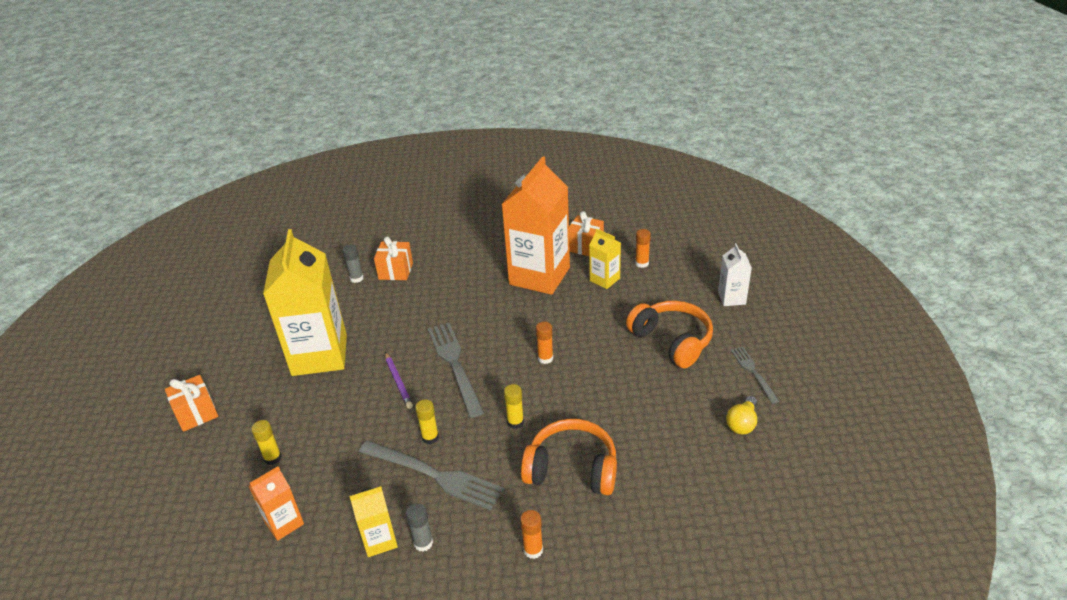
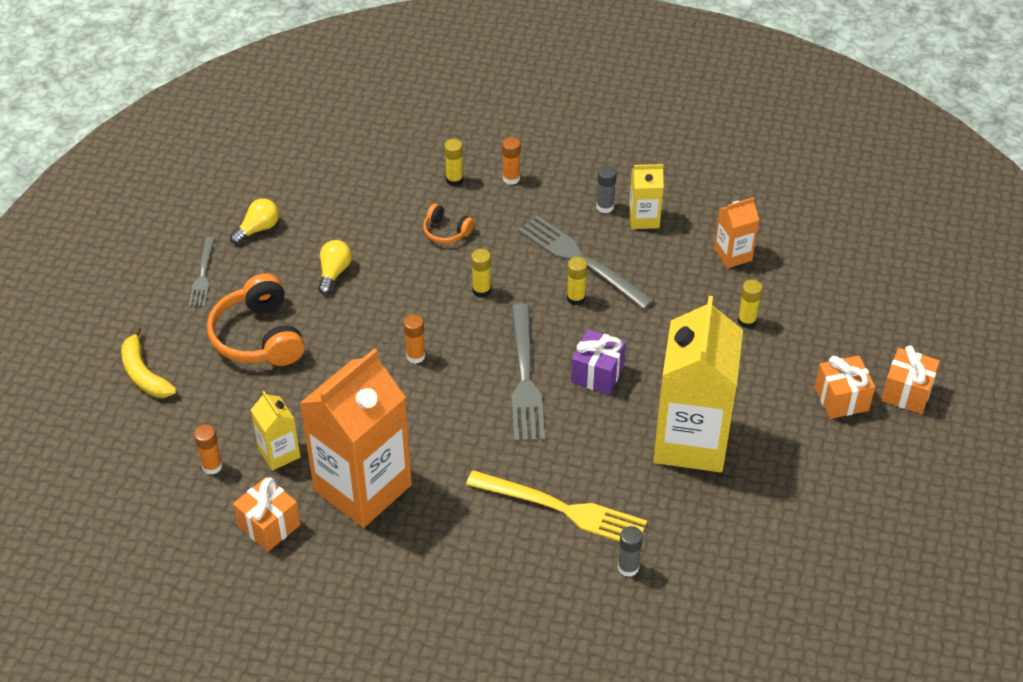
camera: 165 degrees left, 10 degrees up
orange gift [374,236,413,280] -> orange gift moved to [881,345,940,414]
purple pencil [385,352,413,409] -> purple gift [571,329,626,395]
orange headphones [521,419,617,495] -> orange headphones [423,203,474,244], size x0.51
white carton [718,243,752,306] -> yellow banana [121,326,177,398]
none -> yellow light bulb [318,240,352,294]
none -> yellow glue stick [444,139,463,186]
none -> yellow fork [466,470,647,542]

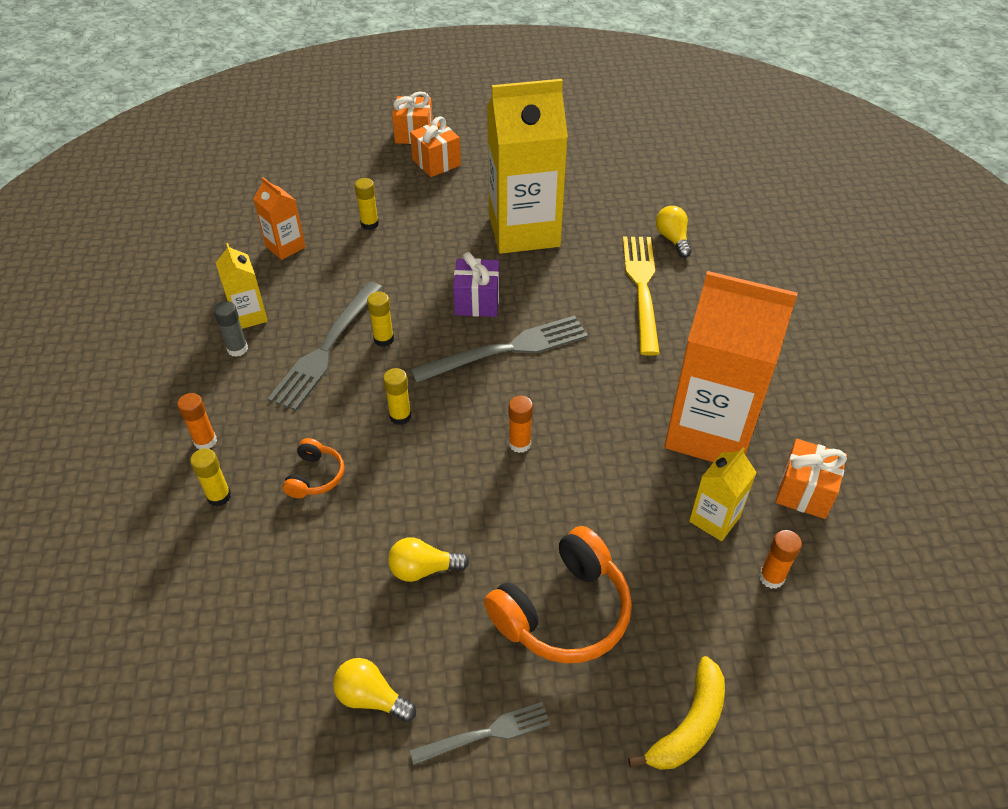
camera: 110 degrees left, 0 degrees up
grey glue stick [618,526,643,577] -> yellow light bulb [656,206,691,258]

